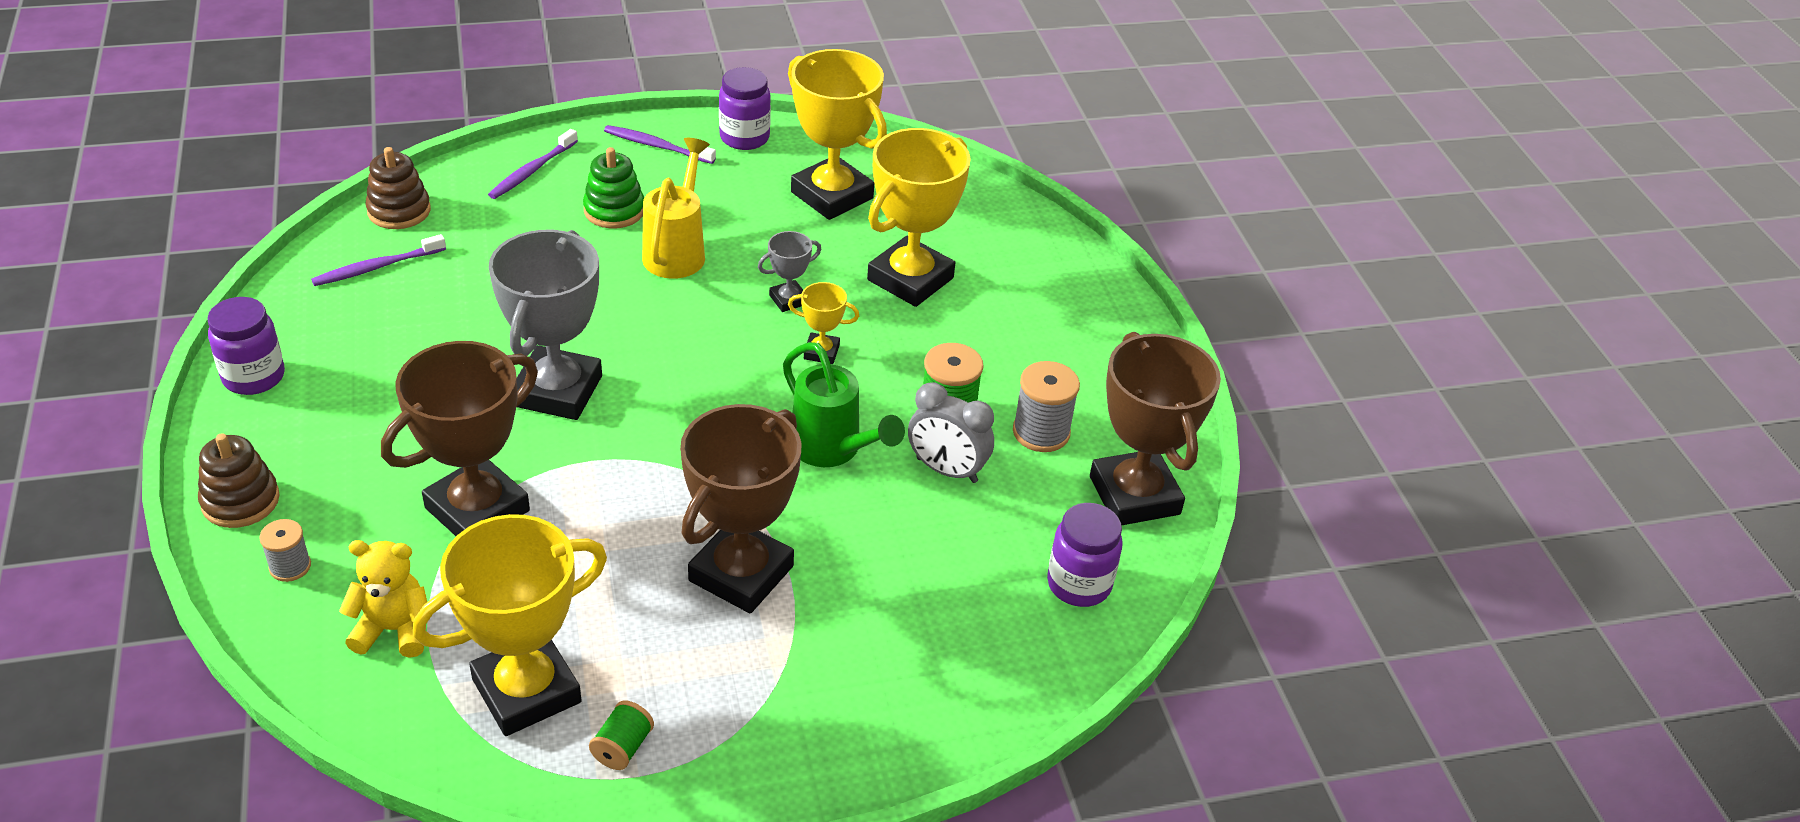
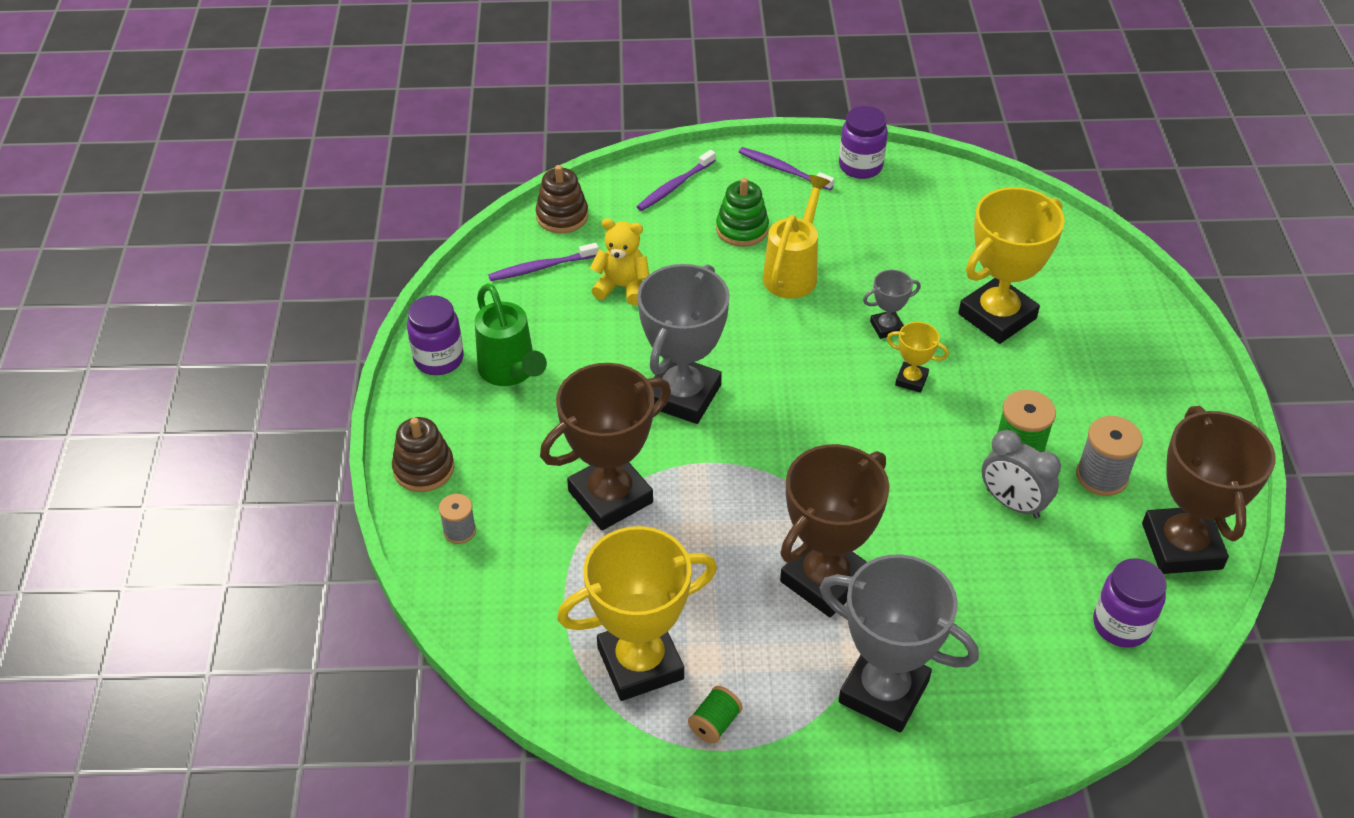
camera: 15 degrees right, 5 degrees up
yellow teddy bear [339,540,427,658] -> yellow teddy bear moved to [590,218,649,305]
green watering can [783,342,905,467] -> green watering can moved to [475,283,547,386]
yellow trophy [788,49,887,220] -> none
none -> grey trophy [820,554,979,732]

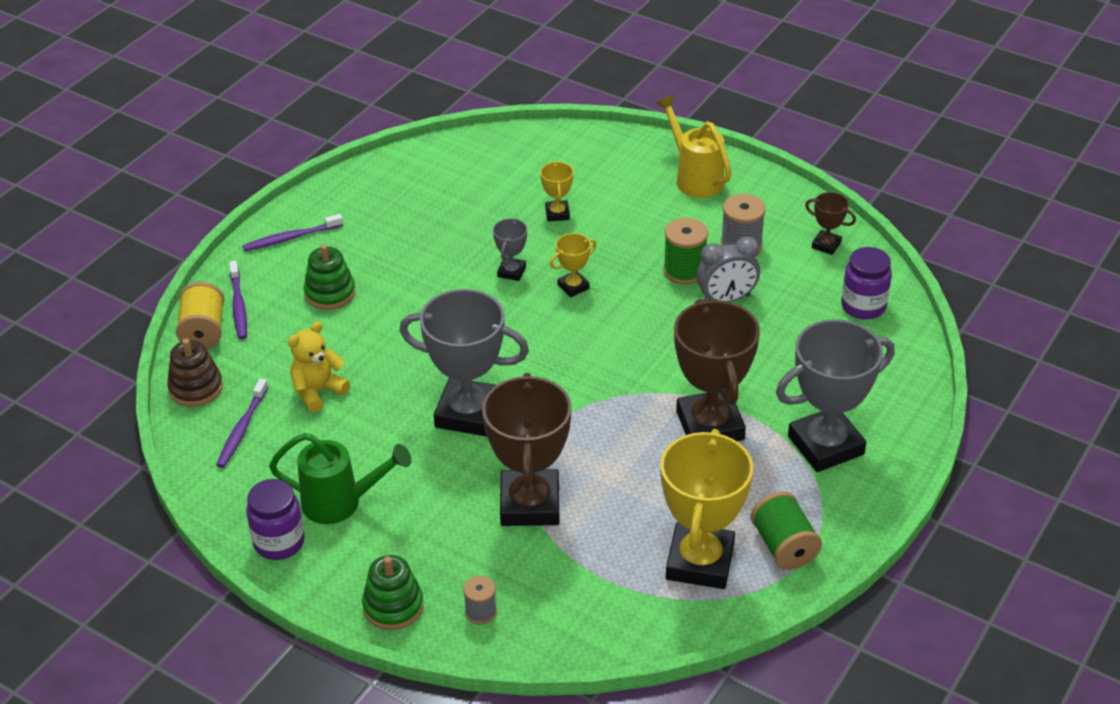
camera: 55 degrees left, 5 degrees down
brown stacking toy [392,417,454,492] -> green stacking toy [362,555,424,630]
grey trophy [637,264,730,424] -> grey trophy turned 45 degrees counterclockwise [399,289,529,436]
green spool [688,686,743,744] -> green spool [751,491,822,570], size x1.62
yellow watering can [763,175,831,299] -> yellow watering can moved to [655,95,732,198]
purple jar [839,106,888,179] -> none
yellow trophy [958,187,1065,344] -> yellow trophy [540,161,574,222], size x0.46
brown trophy [1142,406,1275,574] -> brown trophy [805,192,856,255], size x0.46
none -> yellow spool [176,282,224,349]

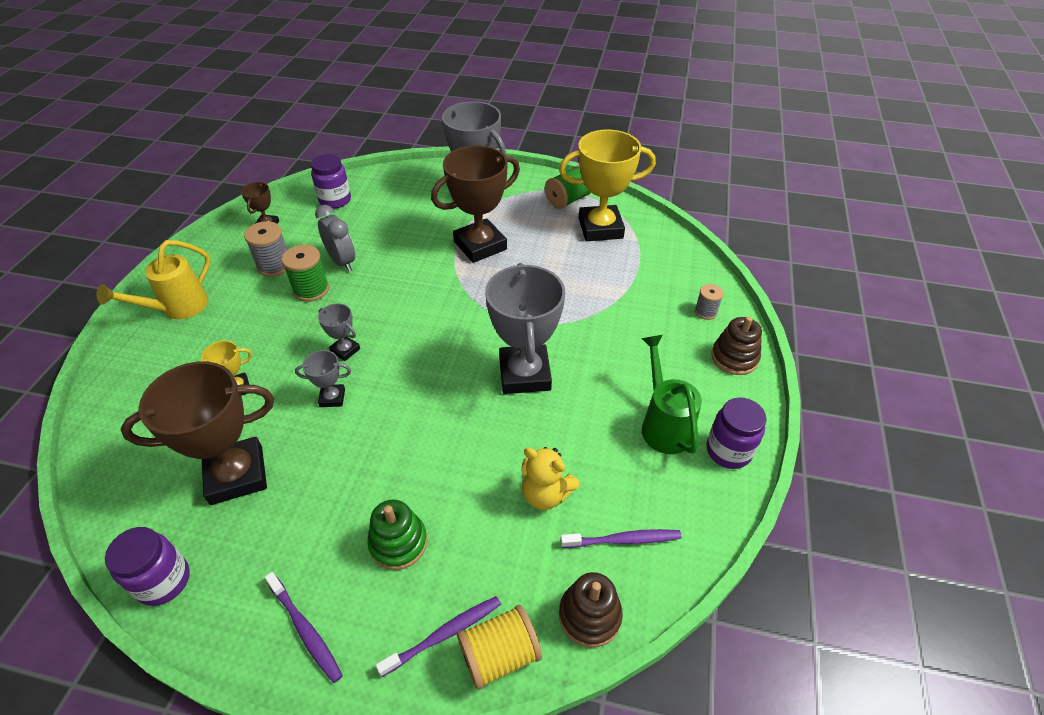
camera: 110 degrees left, 5 degrees up
green stacking toy [362,555,424,630] -> brown stacking toy [711,316,762,375]
brown trophy [482,373,572,526] -> brown trophy moved to [121,361,274,505]
yellow trophy [550,233,597,297] -> grey trophy [318,303,360,361]
none -> purple jar [105,527,190,606]

